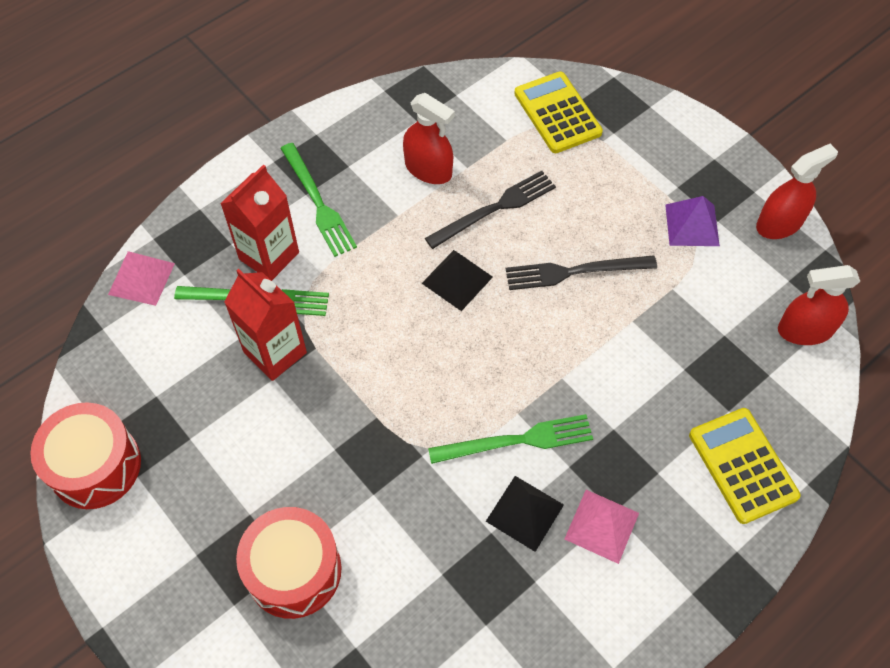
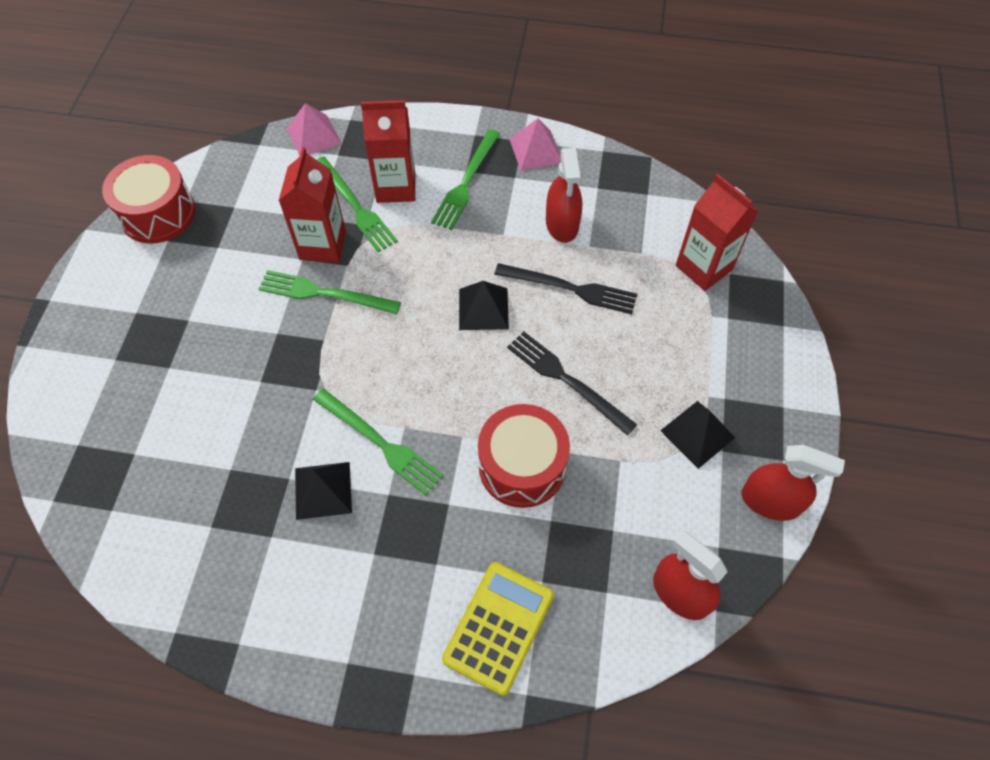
camera: 50 degrees right, 0 degrees up
red drum [236,507,342,619] -> red drum moved to [478,404,570,508]
yellow calculator [514,71,603,153] -> red carton [676,174,758,291]
pink pyramid [565,490,639,564] -> pink pyramid moved to [509,118,561,171]
purple pyramid [665,196,720,246] -> black pyramid [660,401,735,469]
none -> green fork [259,270,401,314]

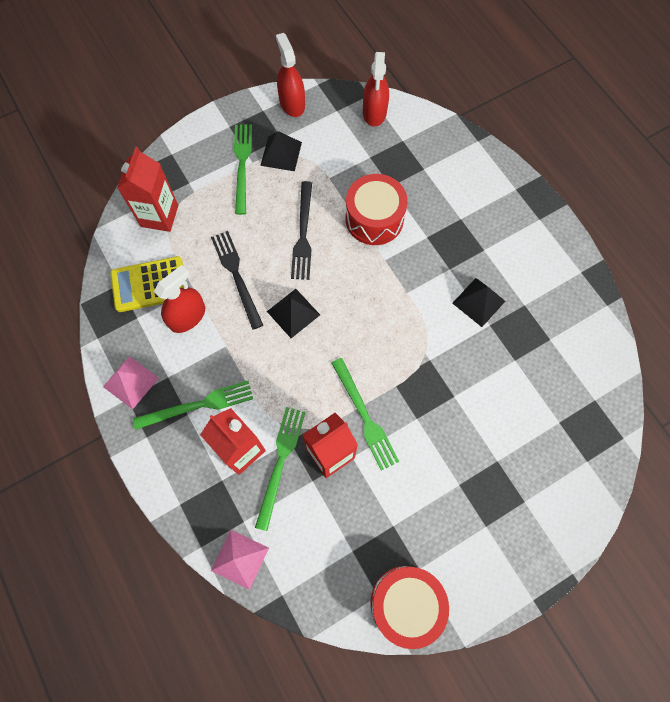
camera: 130 degrees left, 10 degrees up
green fork [313,389,444,495] -> green fork moved to [234,124,252,215]
yellow calculator [442,562,554,696] -> yellow calculator moved to [110,256,186,312]

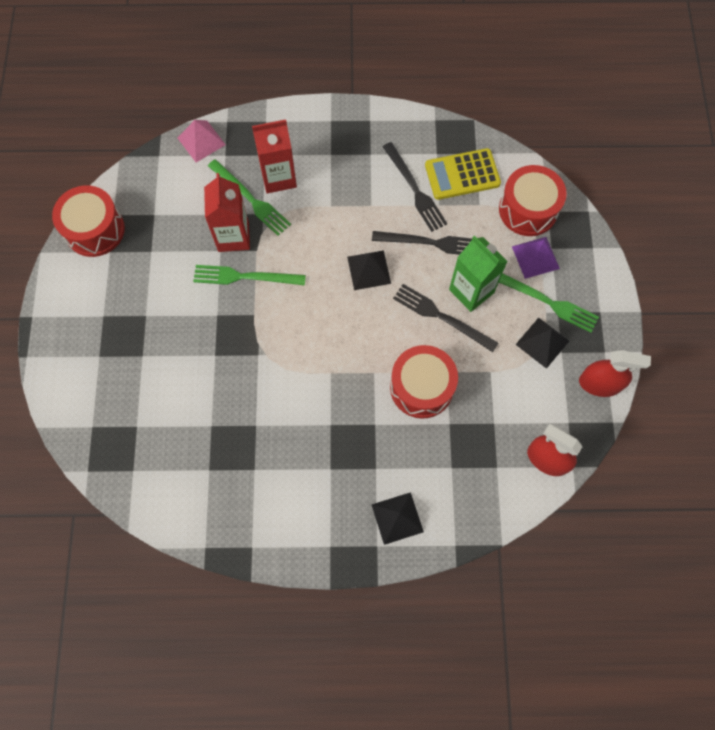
camera: 120 degrees right, 0 degrees up
pink pyramid [103,356,159,409] -> none
yellow calculator [110,256,186,312] -> yellow calculator turned 120 degrees counterclockwise [425,148,501,200]
red carton [117,147,178,232] -> red drum [499,165,567,236]
green fork [133,381,253,430] -> none
red spray bottle [154,265,205,333] -> black fork [383,142,447,232]
black pyramid [452,278,505,327] -> black pyramid moved to [372,492,424,545]
none -> green carton [449,235,508,312]
none -> purple pyramid [512,237,560,279]

